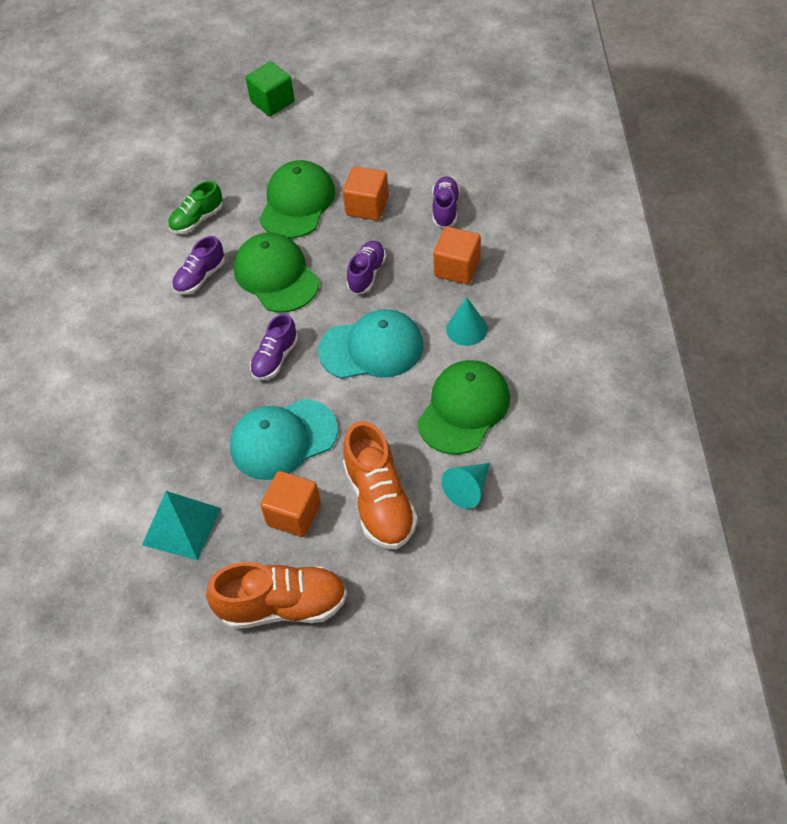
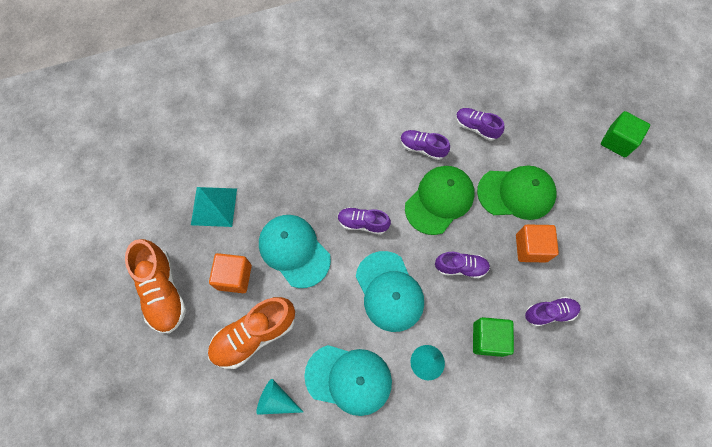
camera: 70 degrees right, 15 degrees up
green shoe [168,181,223,234] -> purple shoe [456,108,505,141]
green cap [417,360,510,455] -> turquoise cap [304,345,392,416]
orange cube [433,227,481,284] -> green cube [473,317,514,357]

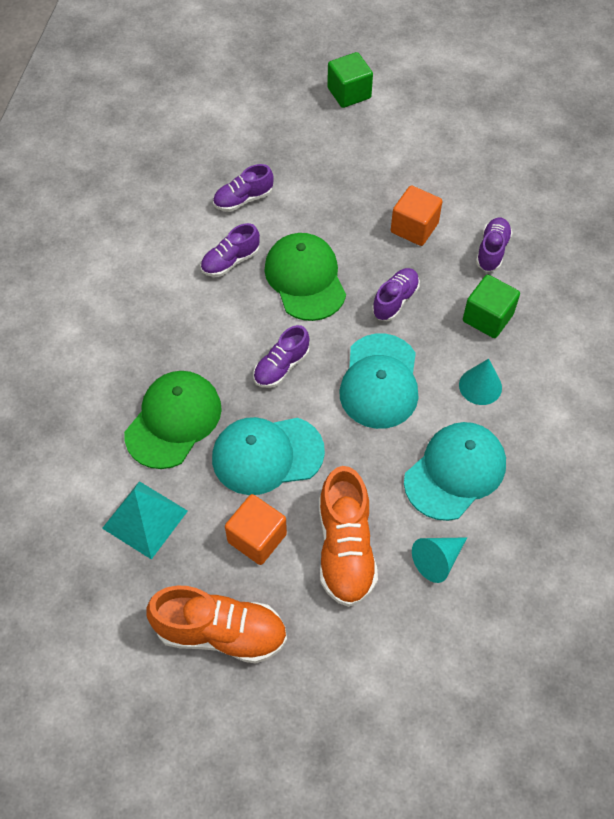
camera: 60 degrees left, 10 degrees down
turquoise cap [356,251,424,332] -> turquoise cap turned 90 degrees clockwise [339,333,419,429]
green cap [477,166,556,220] -> green cap moved to [124,371,222,469]

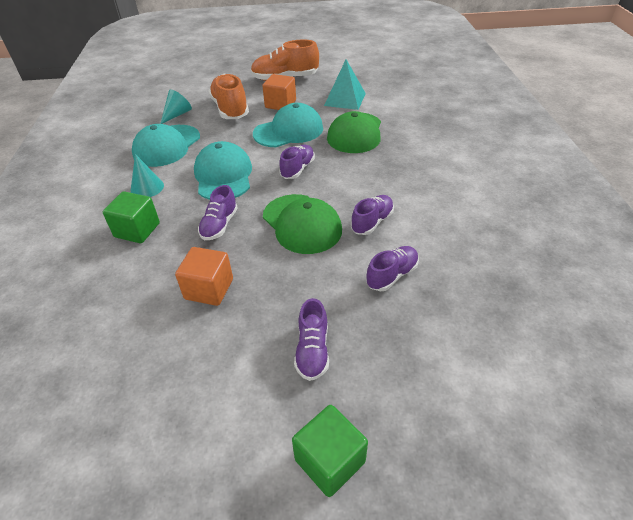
camera: 165 degrees right, 15 degrees down
purple shoe [476,217,513,272] -> purple shoe moved to [294,298,329,381]

